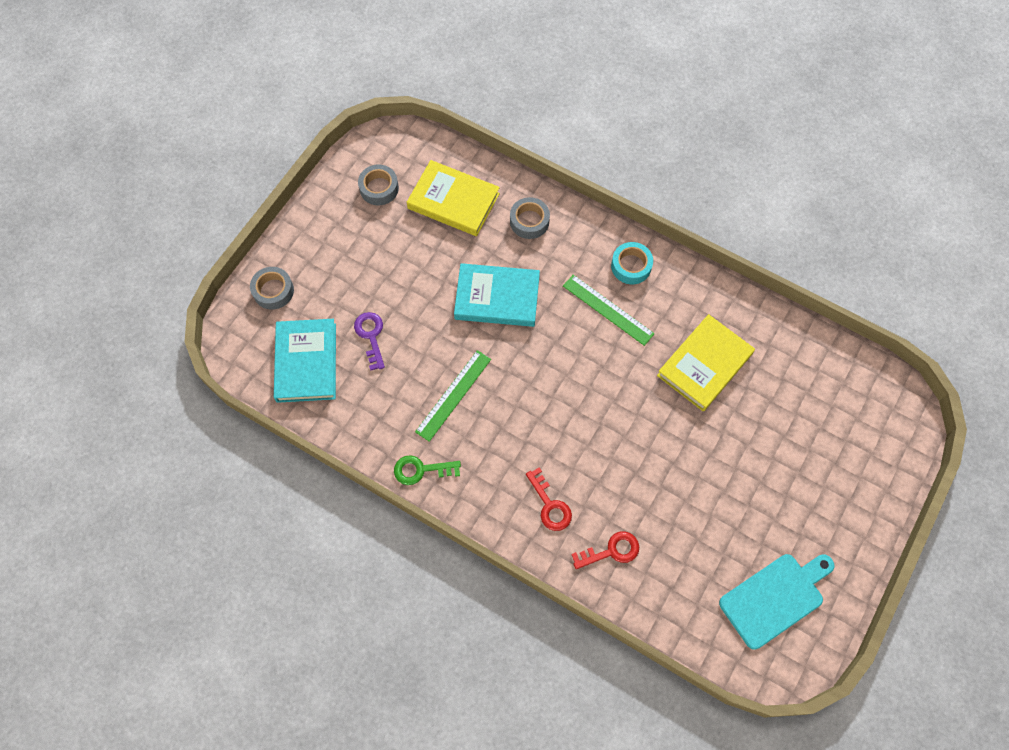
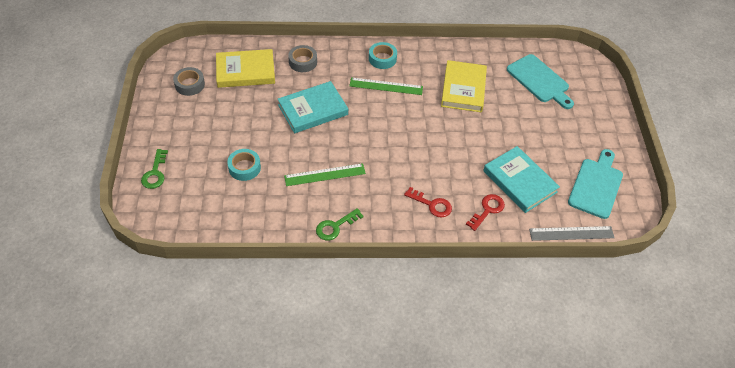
camera: 35 degrees left, 15 degrees down
grey tape [250,267,294,310] -> green key [141,149,168,189]
turquoise book [274,319,336,403] -> turquoise book moved to [483,146,560,213]
purple key [354,312,385,371] -> turquoise tape [227,149,261,181]
green ruler [415,350,491,442] -> green ruler turned 75 degrees clockwise [284,163,366,186]
none -> turquoise cutting board [507,54,574,109]
none -> grey ruler [529,226,615,241]

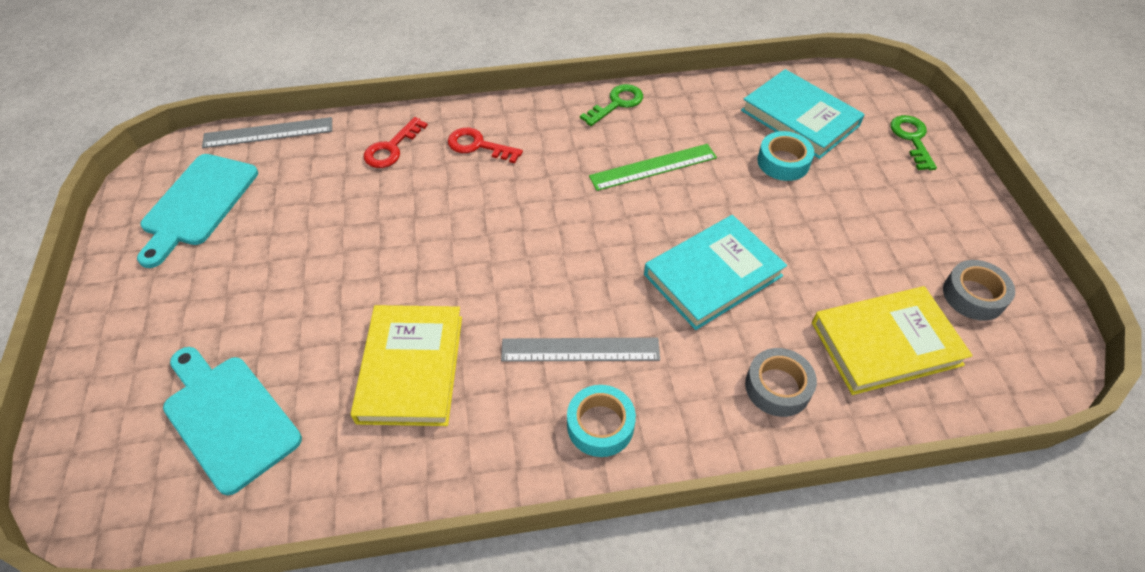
camera: 175 degrees right, 0 degrees up
green ruler [349,77,423,95] -> grey ruler [501,338,660,362]
turquoise book [483,146,560,213] -> turquoise book moved to [741,69,865,159]

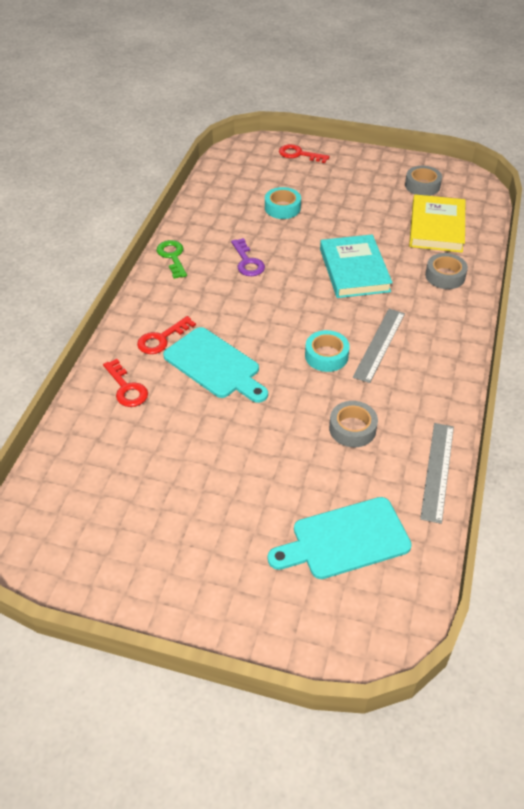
camera: 65 degrees left, 5 degrees down
turquoise cutting board [137,154,258,268] -> turquoise cutting board moved to [163,327,268,403]
grey ruler [202,117,332,148] -> grey ruler moved to [420,423,454,524]
yellow book [351,305,462,426] -> grey tape [329,401,378,447]
turquoise tape [567,385,636,457] -> turquoise tape moved to [305,330,350,372]
green ruler [589,144,717,191] -> purple key [231,238,265,276]
turquoise book [741,69,865,159] -> none
green key [891,115,937,170] -> red key [279,144,330,163]

